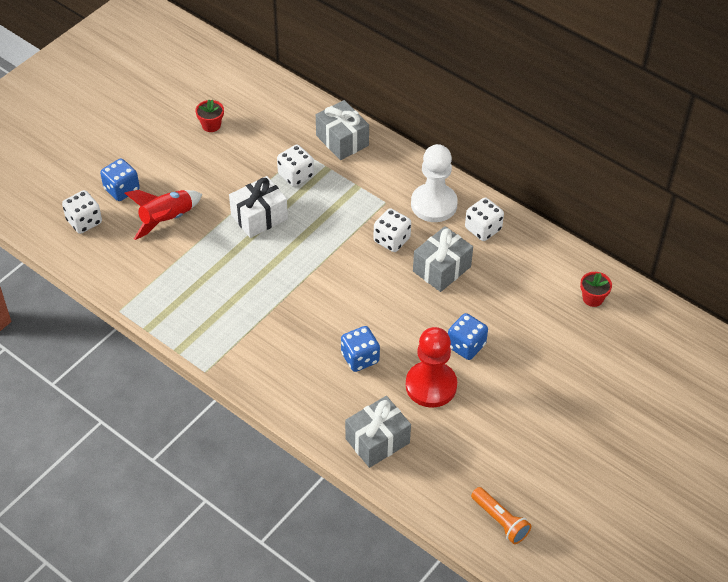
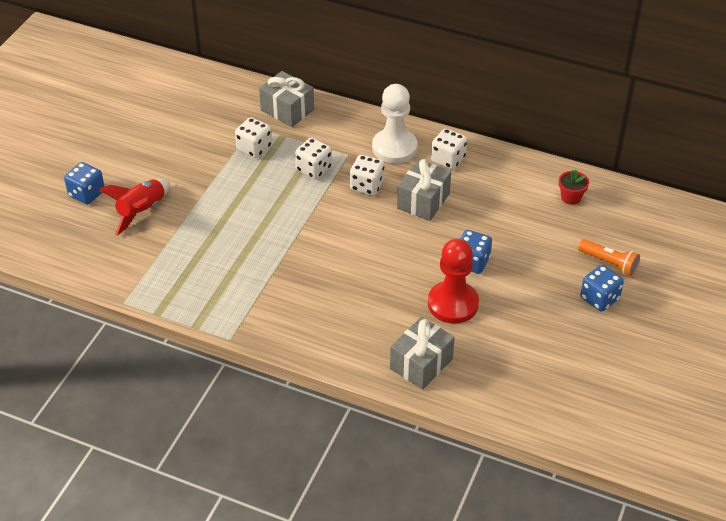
camera: 15 degrees left, 5 degrees down
white dice [62,190,102,234] -> white dice moved to [295,138,332,180]
red flower pot [195,99,224,132] -> none
white gift [229,176,288,238] -> none
blue dice [341,326,380,372] -> blue dice moved to [580,265,624,312]
orange flashlight [471,487,531,544] -> orange flashlight moved to [578,239,640,276]

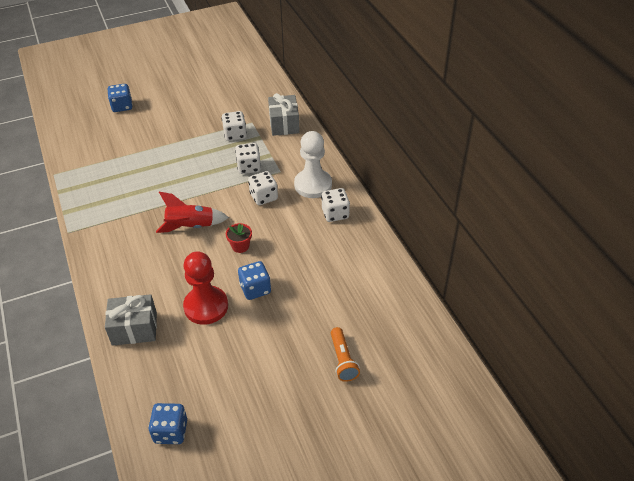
camera: 45 degrees right, 0 degrees up
red rocket [98,179,170,236] -> red rocket moved to [156,192,229,233]
grey gift [397,159,451,221] -> none
red flower pot [559,170,589,205] -> red flower pot moved to [226,223,252,253]
blue dice [580,265,624,312] -> blue dice moved to [148,403,187,444]

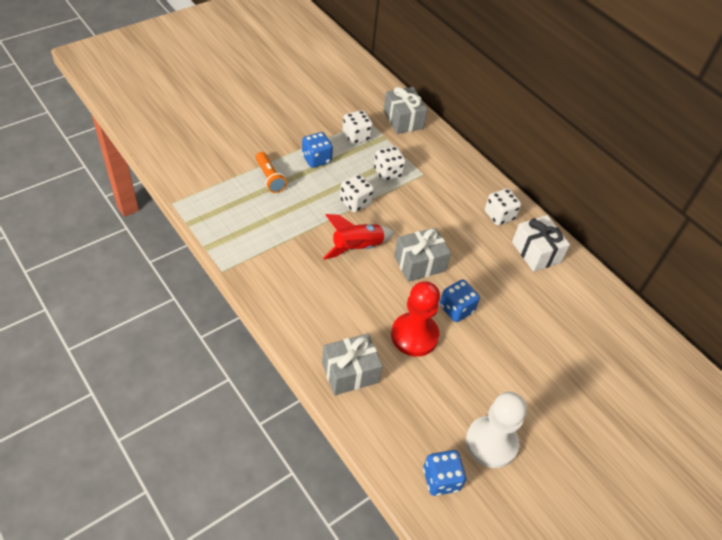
camera: 20 degrees left, 5 degrees up
blue dice [108,84,133,112] -> blue dice moved to [302,132,333,168]
red flower pot [226,223,252,253] -> grey gift [394,227,451,282]
white dice [248,171,278,205] -> white dice moved to [340,174,374,212]
white pawn [294,131,332,198] -> white pawn moved to [466,392,527,468]
orange flashlight [331,327,360,382] -> orange flashlight moved to [256,152,287,193]
none -> white gift [512,215,570,272]

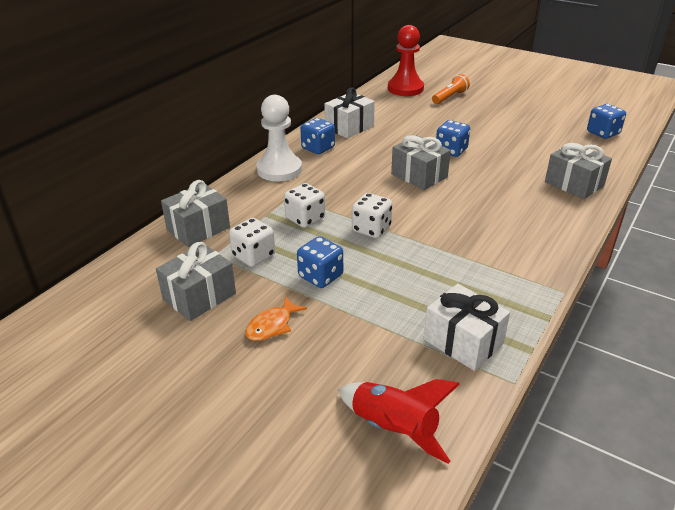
camera: 105 degrees left, 15 degrees down
orange flashlight [256,152,287,193] -> orange flashlight moved to [432,74,470,104]
red rocket [323,214,395,260] -> red rocket moved to [338,379,460,464]
red pawn [391,281,440,357] -> red pawn moved to [388,25,424,96]
white pawn [466,392,527,468] -> white pawn moved to [256,95,302,181]
white dice [485,188,521,225] -> blue dice [300,118,335,154]
none -> grey gift [156,242,236,321]
none -> orange fish [245,297,307,341]
none -> white gift [424,284,510,371]

